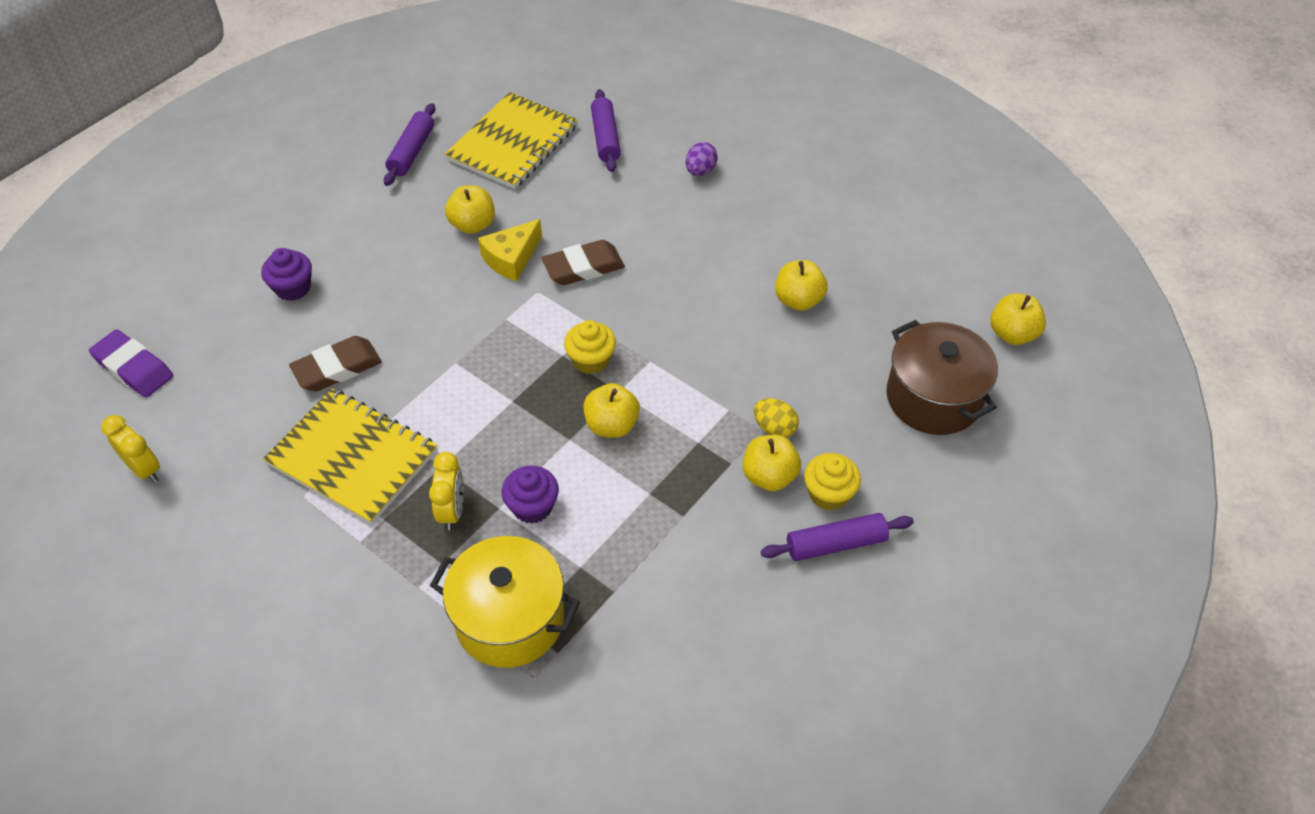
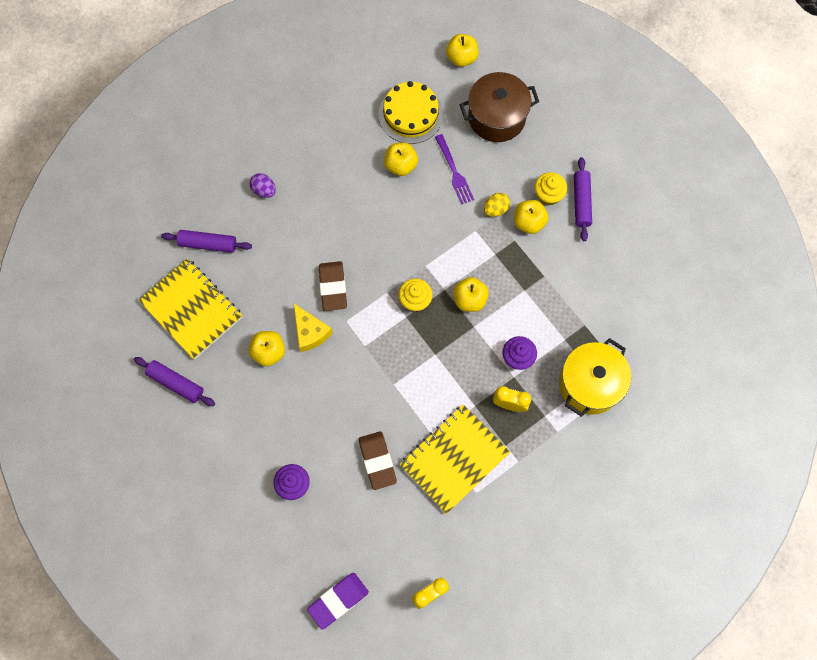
camera: 75 degrees left, 20 degrees up
none -> yellow cake [379,81,443,144]
none -> purple fork [435,134,474,205]

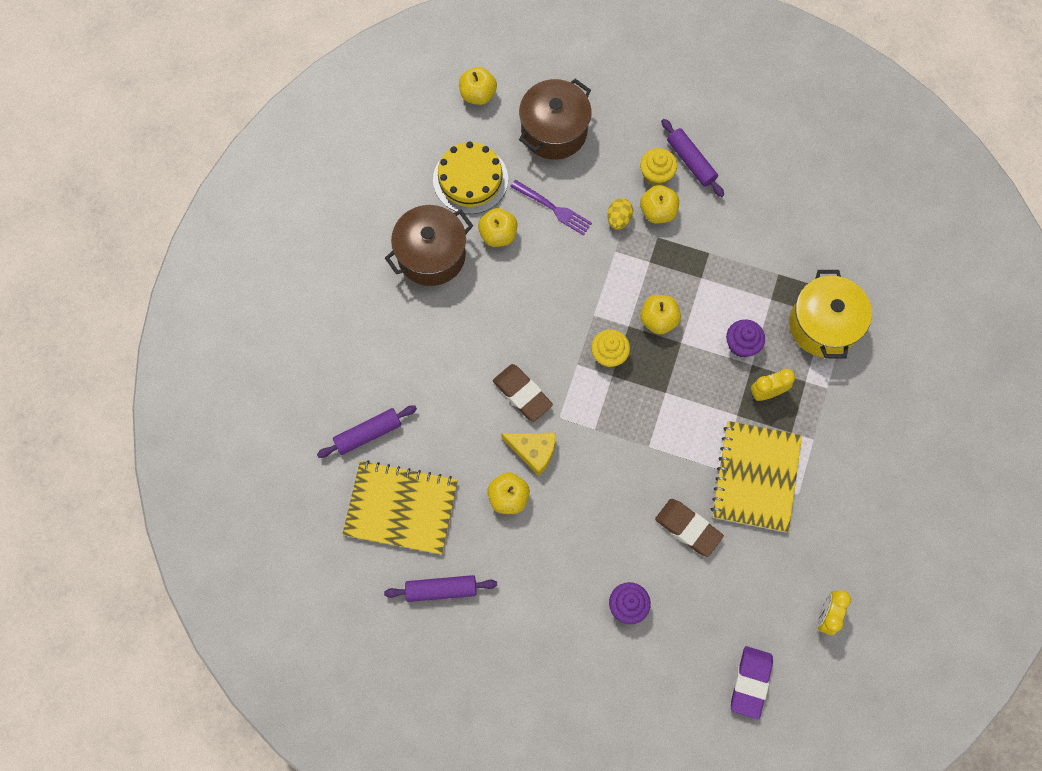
camera: 35 degrees left, 0 degrees up
purple egg [250,173,276,198] -> none
none -> brown pot [385,205,473,286]

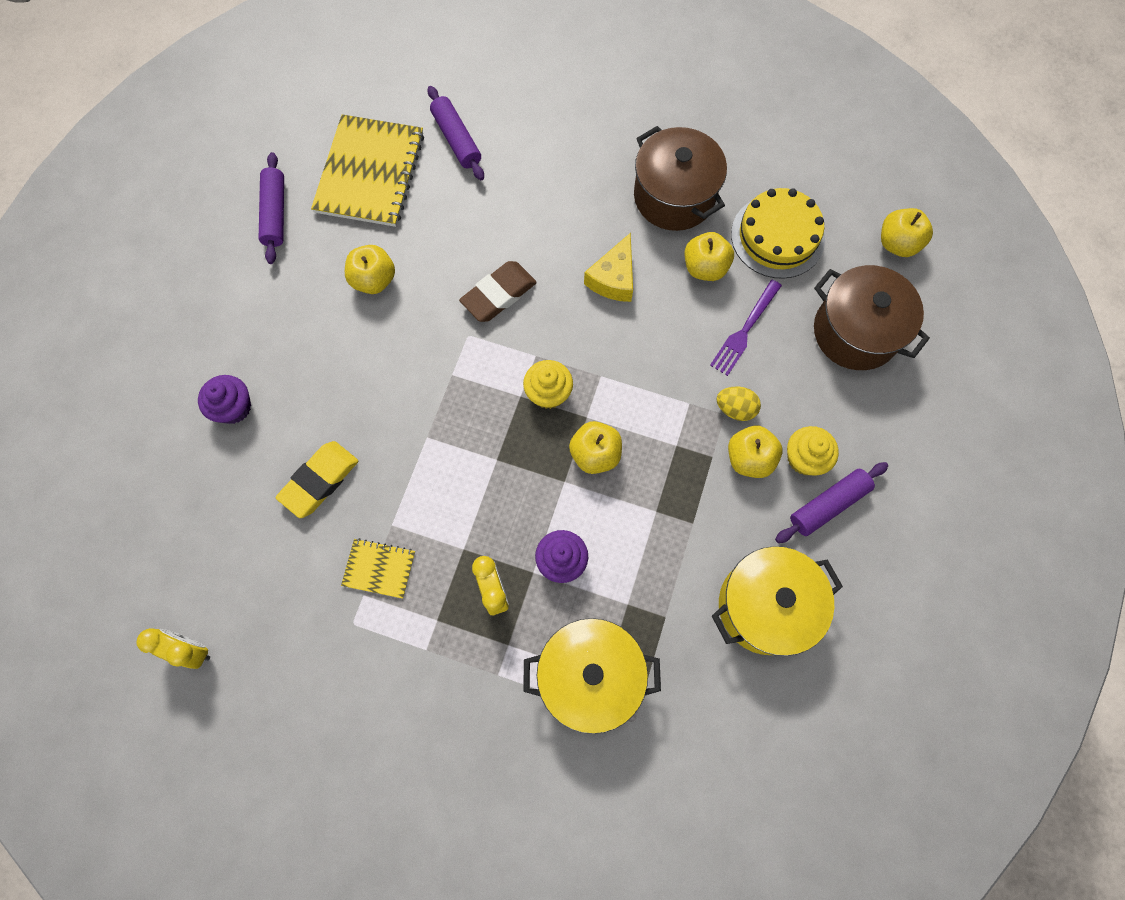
camera: 90 degrees right, 0 degrees up
yellow cheese [501,433,556,476] -> yellow cheese moved to [584,233,633,302]
brown eraser [655,499,724,557] -> yellow eraser [276,441,358,518]
yellow notebook [710,421,802,532] -> yellow notebook [341,538,415,599], size x0.49
purple eraser [731,646,773,719] -> none
none -> yellow pot [712,546,843,656]

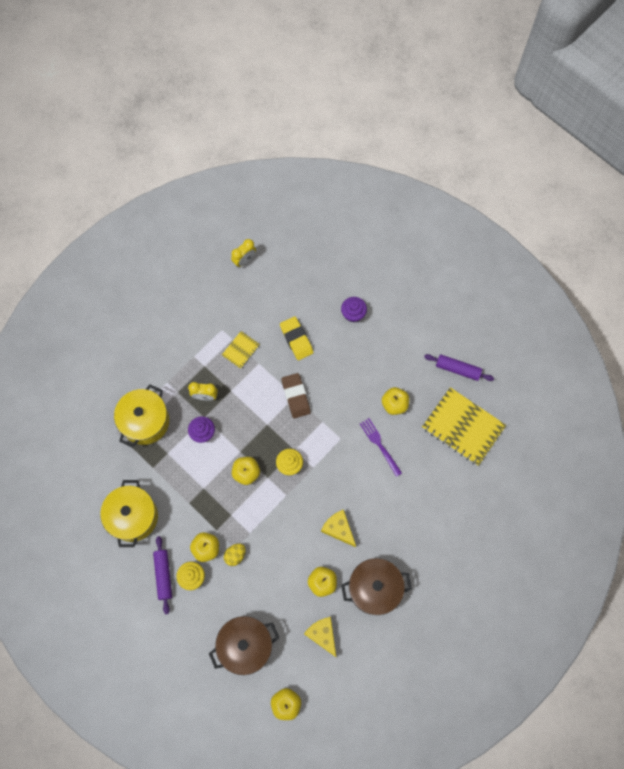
camera: 115 degrees right, 0 degrees up
purple rolling pin [428,86,484,180] -> none
brown eraser [459,261,537,322] -> brown eraser moved to [282,373,311,418]
purple fork [710,280,782,376] -> purple fork moved to [360,418,402,477]
yellow cake [731,188,825,279] -> yellow cheese [304,617,336,657]

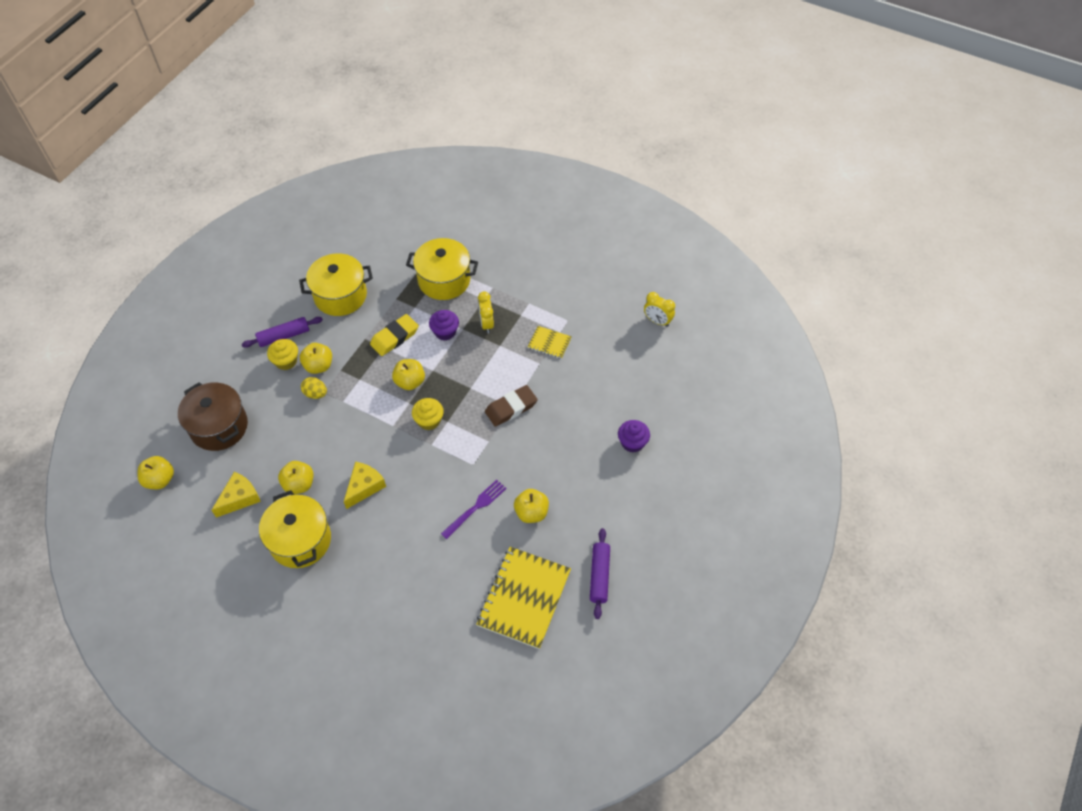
camera: 75 degrees right, 15 degrees down
yellow eraser [280,316,314,360] -> yellow eraser moved to [370,314,419,356]
brown pot [341,558,412,615] -> yellow pot [259,490,331,568]

